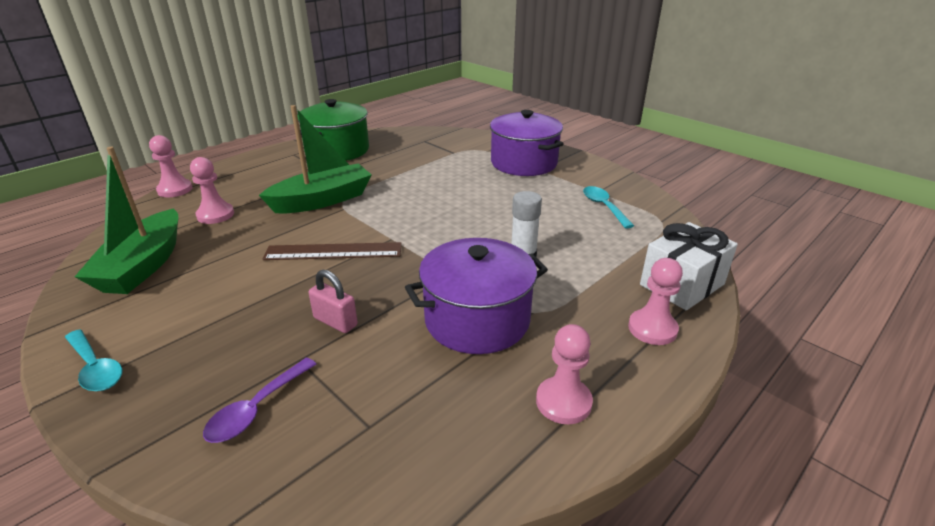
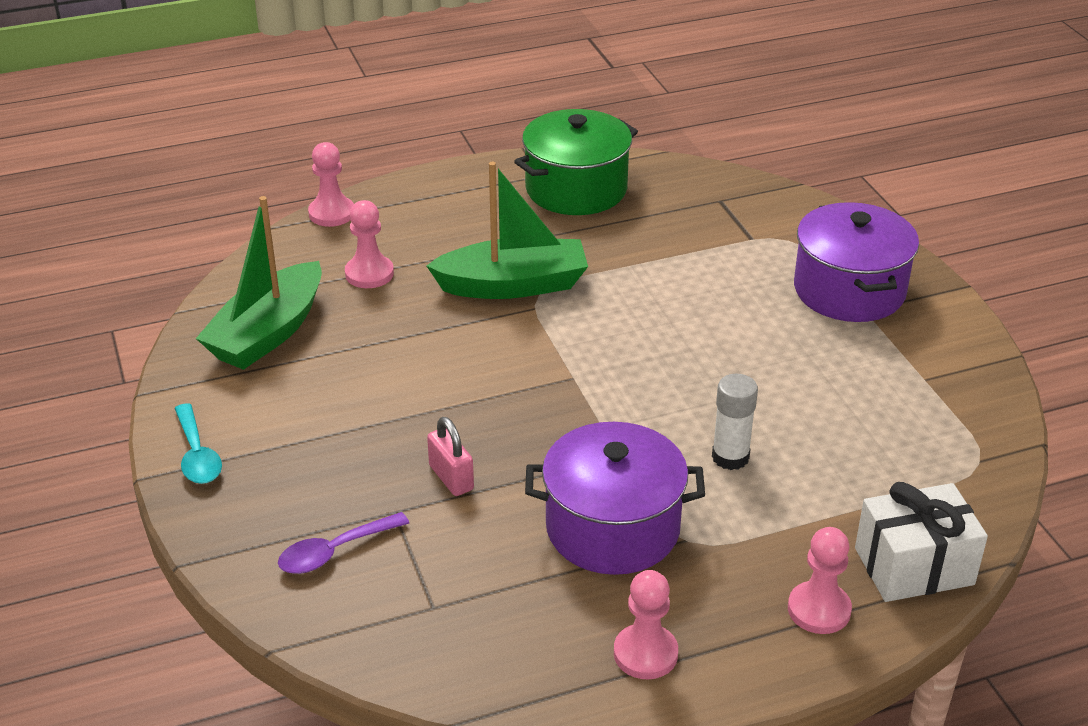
camera: 25 degrees right, 5 degrees up
brown ruler [263,242,402,260] -> none
turquoise spoon [583,186,634,229] -> none

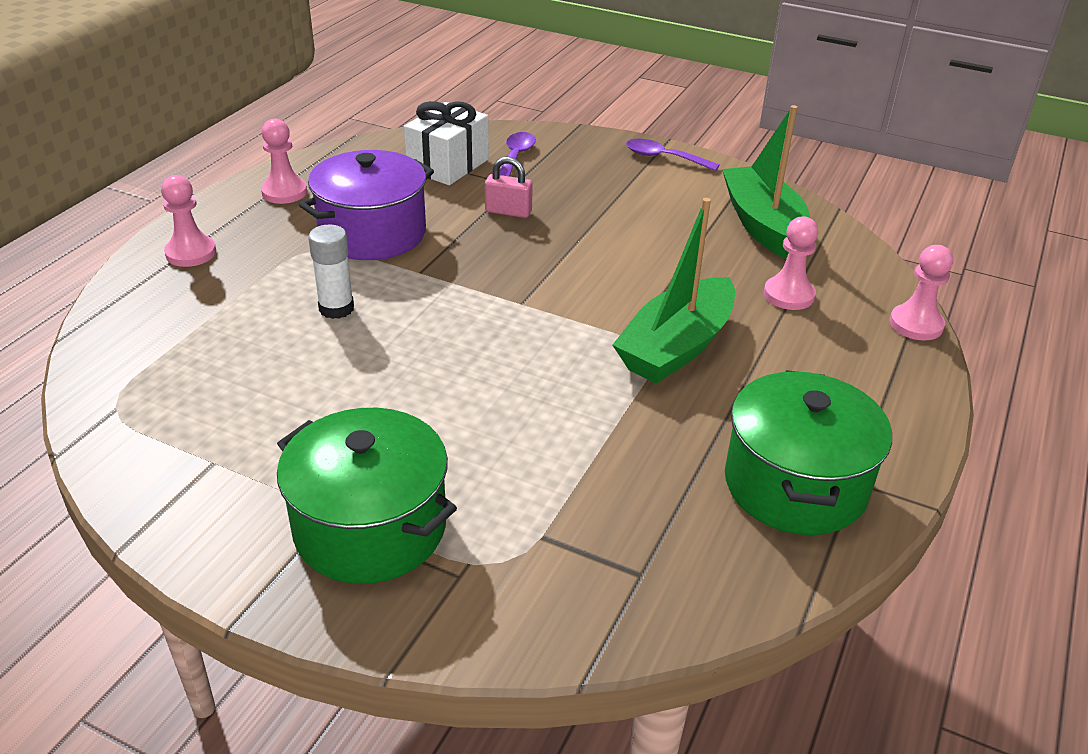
camera: 135 degrees right, 0 degrees up
turquoise spoon [174,403,222,484] -> purple spoon [626,139,720,171]
purple pot [794,202,919,322] -> green pot [277,408,457,584]
white gift [855,482,988,602] -> white gift moved to [404,101,489,185]

